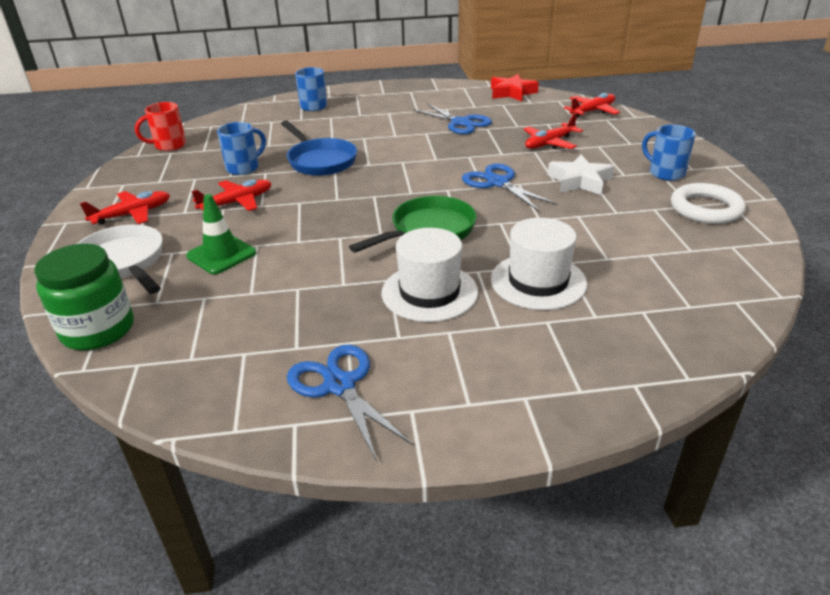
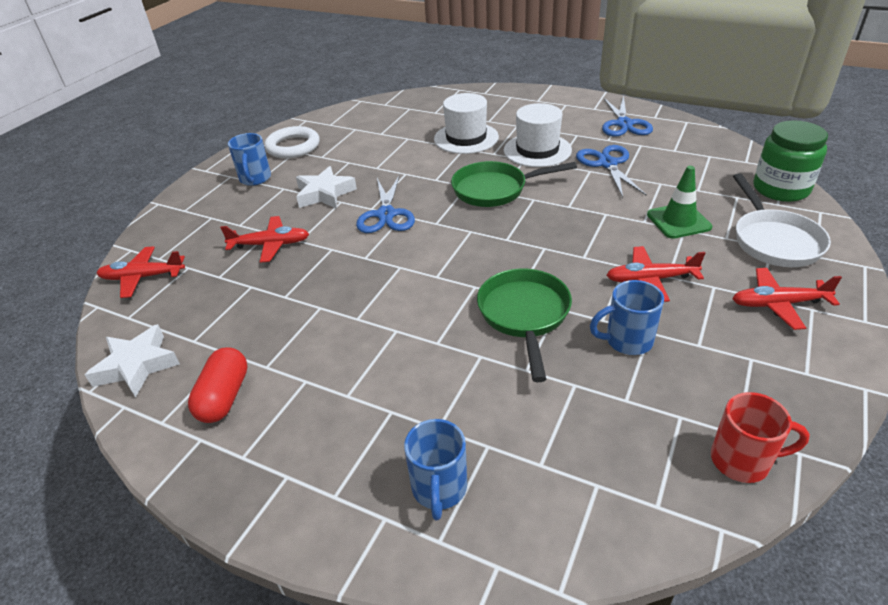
camera: 145 degrees left, 5 degrees up
blue pan [281,121,357,176] -> green pan [477,269,572,382]
blue scissors [413,104,492,134] -> blue scissors moved to [576,145,647,198]
red star [491,74,539,101] -> white star [85,324,180,397]
none -> red capsule [188,347,247,423]

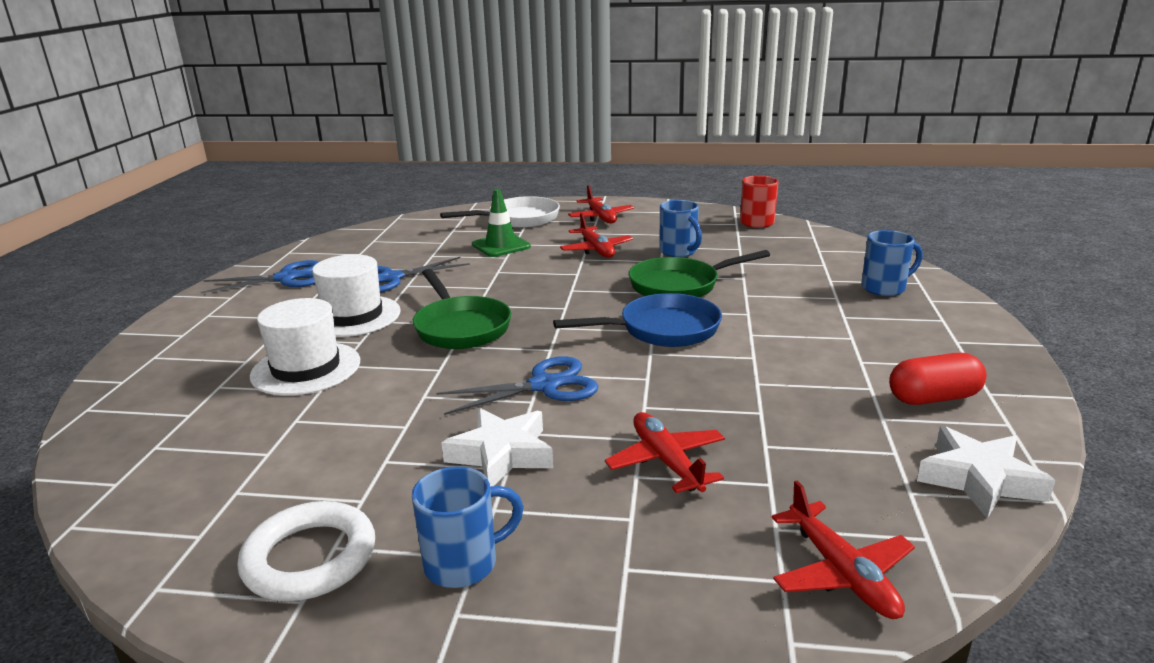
camera: 110 degrees left, 15 degrees down
green jar [753,120,828,202] -> none
none -> blue pan [553,293,722,347]

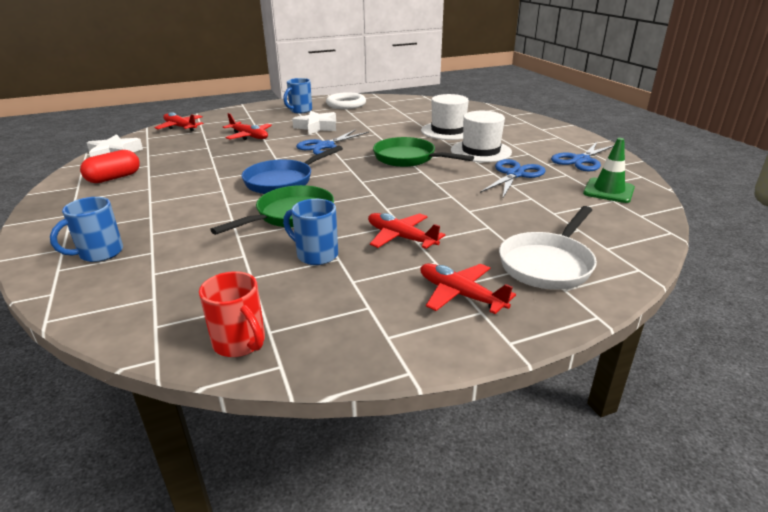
camera: 150 degrees right, 5 degrees up
green traffic cone [472,189,531,257] -> green traffic cone moved to [583,138,635,203]

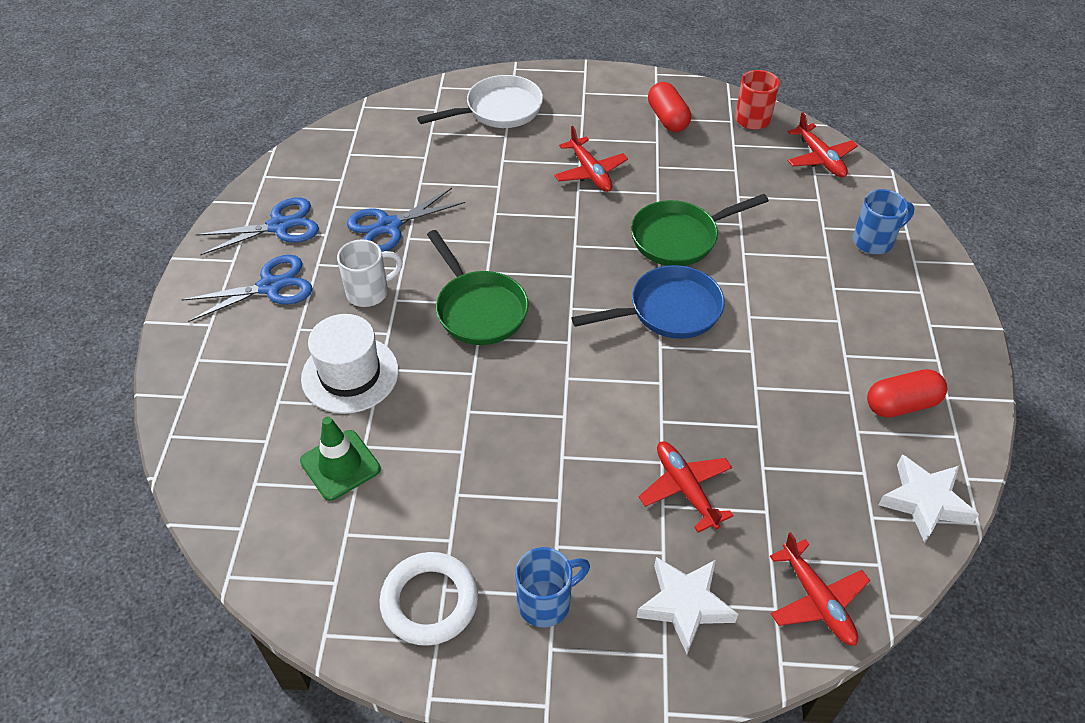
camera: 155 degrees left, 20 degrees up
blue mug [283,199,338,265] -> none
white star [292,111,336,135] -> white star moved to [636,557,738,654]
blue scissors [296,129,369,155] -> blue scissors moved to [181,255,313,322]
red plane [420,263,516,314] -> red plane moved to [787,112,858,178]
white hat [451,111,512,162] -> white mug [337,240,403,307]
green traffic cone [583,138,635,203] -> green traffic cone moved to [300,417,381,501]
none -> red capsule [648,82,691,132]

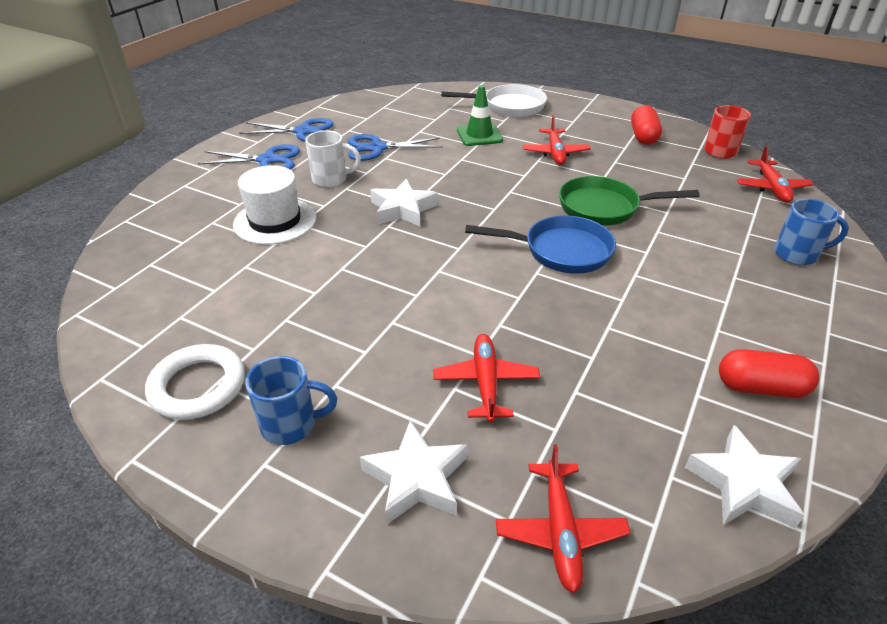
camera: 25 degrees right, 10 degrees down
green traffic cone [300,417,381,501] -> green traffic cone moved to [457,85,503,146]
green pan [427,230,529,345] -> white star [370,179,438,226]

